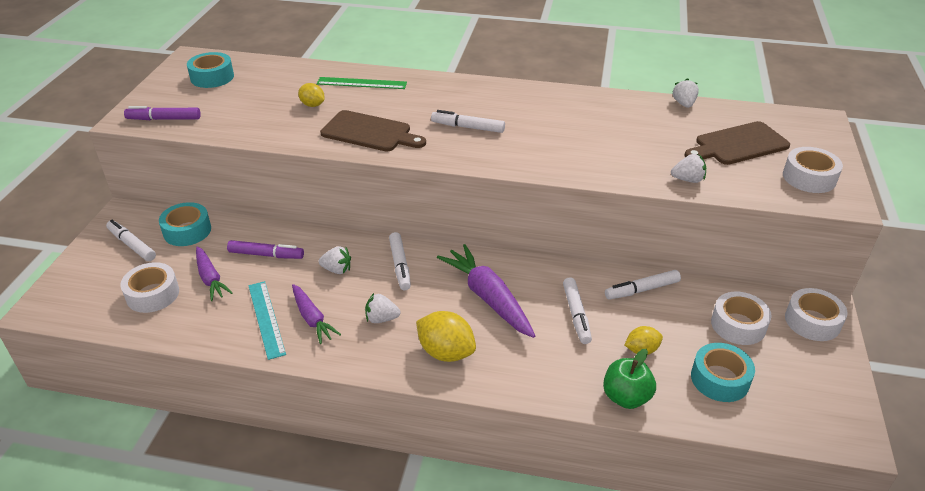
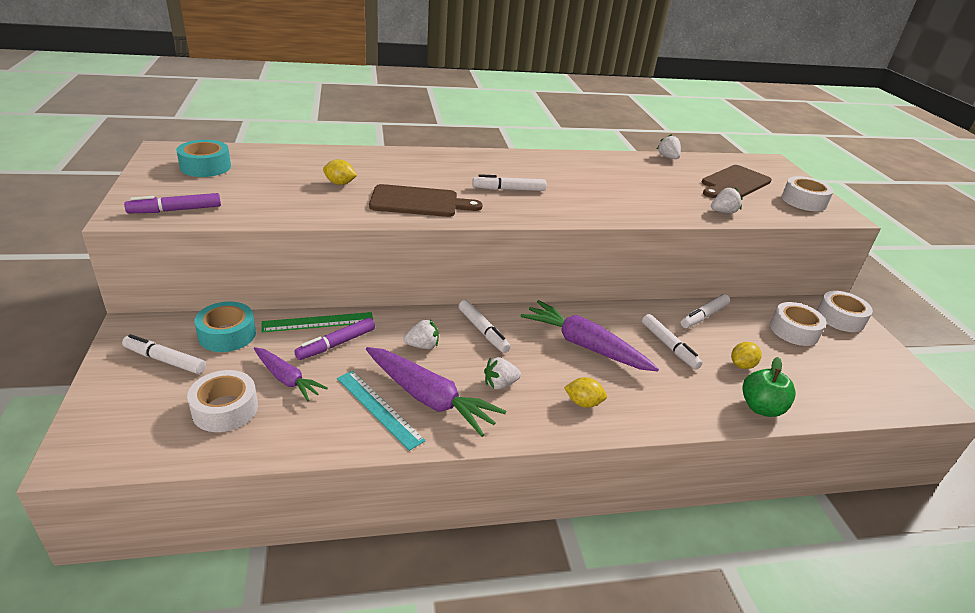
camera: 25 degrees left, 5 degrees down
purple marker [227,240,304,259] -> purple marker turned 150 degrees clockwise [294,318,375,360]
purple carrot [292,284,341,344] -> purple carrot [366,347,506,437], size x1.65
green ruler [317,77,407,89] -> green ruler moved to [261,312,373,332]
yellow lemon [416,311,476,362] -> yellow lemon [564,377,607,408], size x0.59
turquoise tape [691,343,755,402] -> none

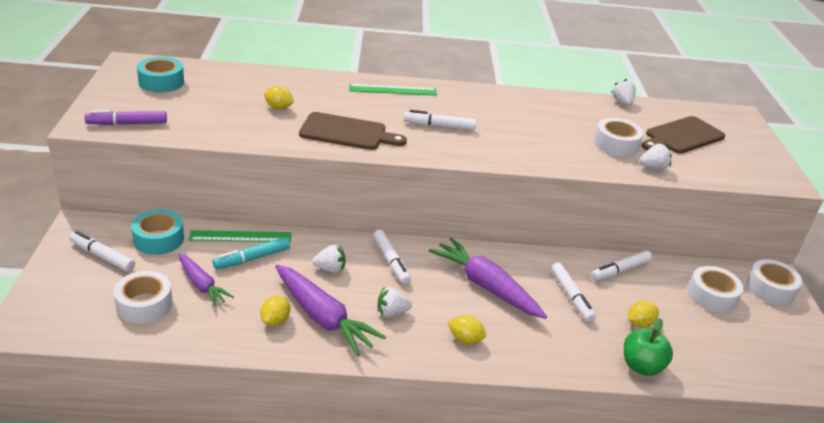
camera: 10 degrees right, 0 degrees up
purple marker [294,318,375,360] -> turquoise marker [213,237,290,269]
turquoise ruler [337,371,426,451] -> yellow lemon [260,296,290,326]
white tape [782,176,834,211] -> white tape moved to [594,118,644,157]
none -> green ruler [349,84,437,96]

